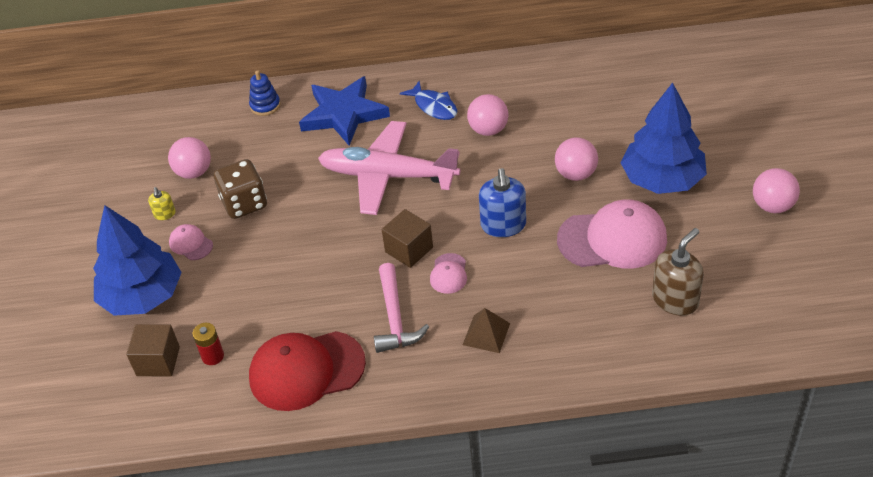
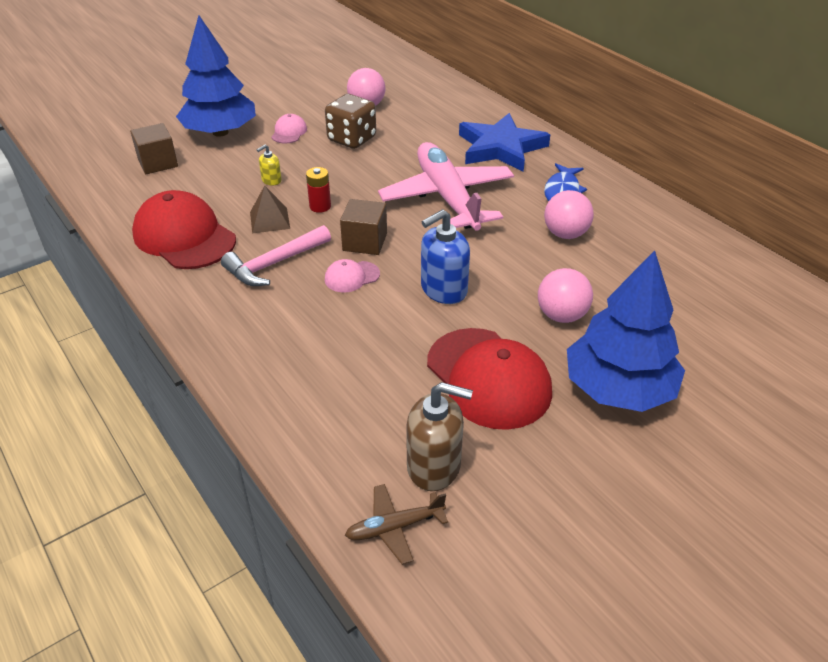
camera: 55 degrees right, 5 degrees down
yellow soap dispenser [148,187,176,220] -> yellow soap dispenser moved to [257,145,282,186]
red battery [192,323,224,365] -> red battery moved to [306,167,331,213]
blue stacking toy [249,70,280,116] -> none
brown pyramid [463,308,510,353] -> brown pyramid moved to [250,186,290,233]
pink cap [557,199,667,269] -> red cap [427,328,552,430]
pink ball [753,168,800,213] -> none
none -> brown plane [345,484,448,565]

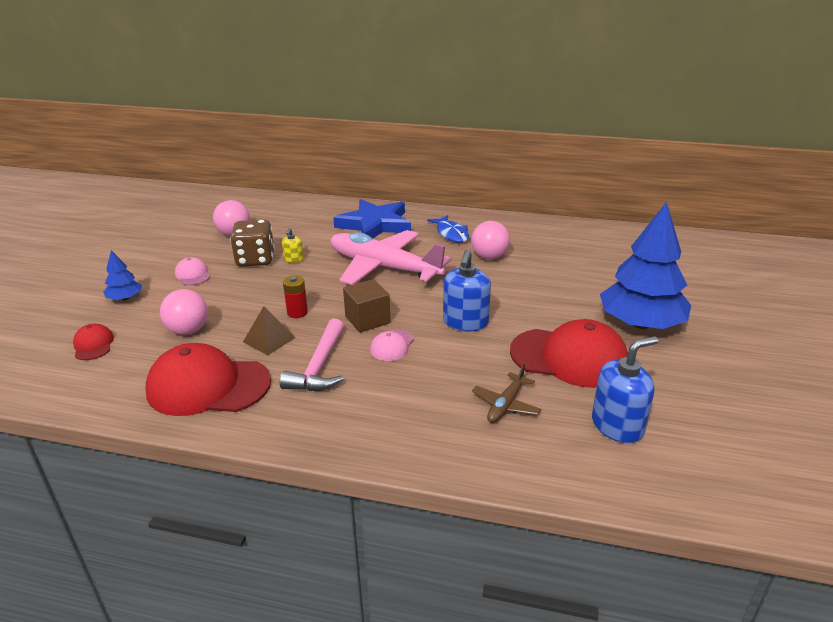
camera: 40 degrees left, 10 degrees down
brown cube [130,123,178,174] -> red cap [73,324,114,360]
blue tree [176,16,256,137] -> blue tree [103,250,142,301], size x0.45
yellow soap dispenser [257,145,282,186] -> yellow soap dispenser moved to [282,228,304,263]
brown plane [345,484,448,565] -> brown plane moved to [472,363,541,423]
brown soap dispenser [406,382,473,491] -> blue soap dispenser [592,336,658,443]
pink ball [538,268,593,323] -> pink ball moved to [160,289,208,335]

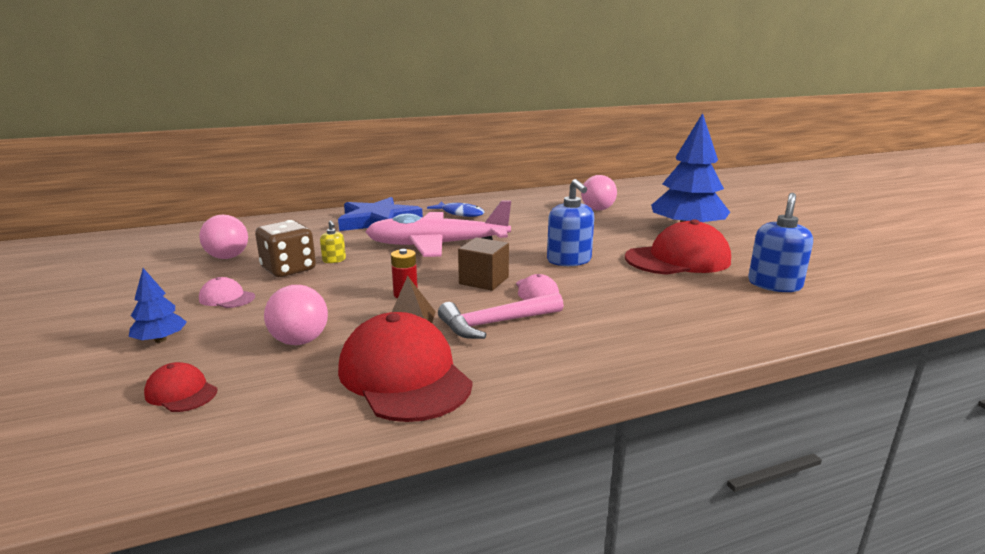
camera: 35 degrees left, 10 degrees down
red cap [146,343,271,416] -> red cap turned 90 degrees clockwise [338,312,472,422]
pink hammer [280,318,344,391] -> pink hammer turned 90 degrees clockwise [438,292,564,339]
pink ball [471,221,510,259] -> pink ball moved to [581,175,617,211]
brown plane [472,363,541,423] -> none

